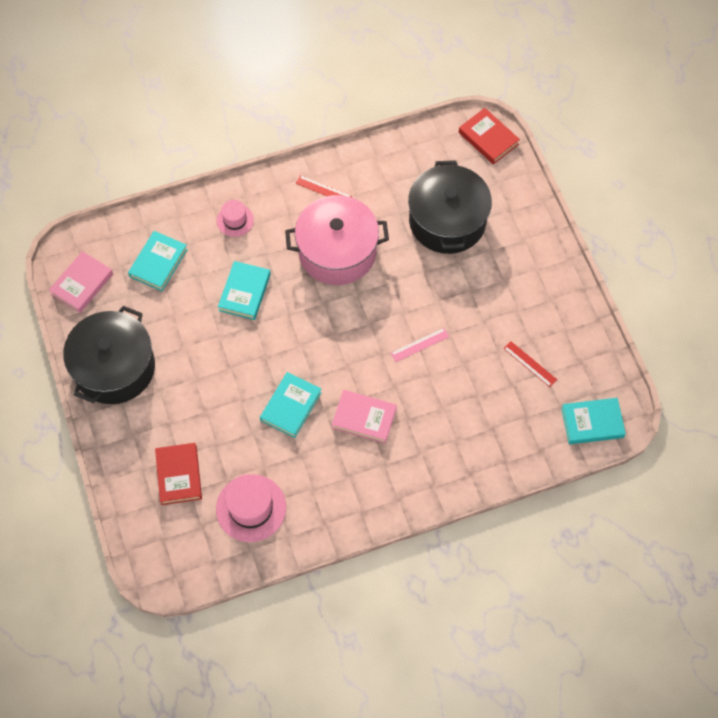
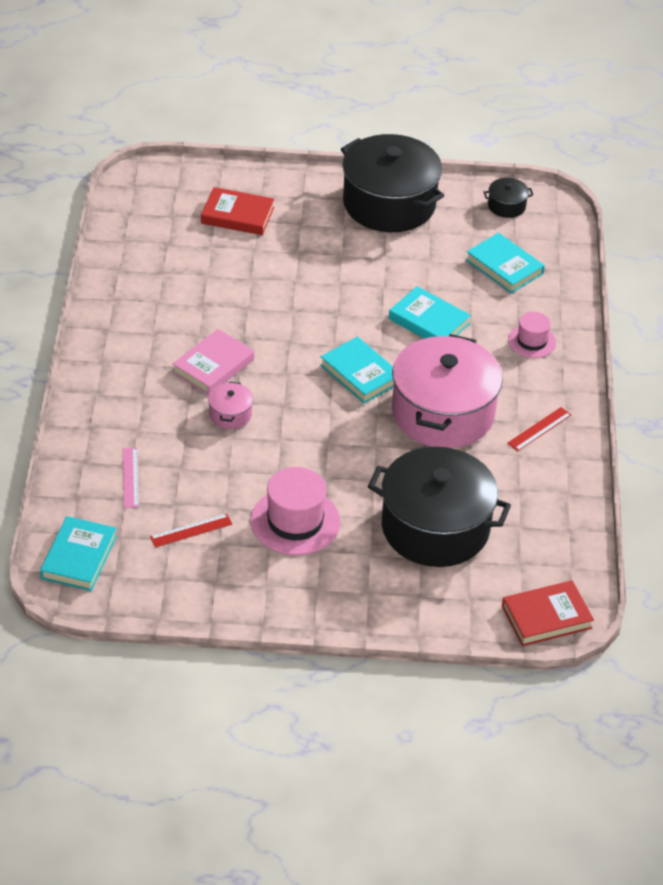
camera: 110 degrees right, 20 degrees down
pink book [49,251,113,313] -> black pot [484,178,533,218]
pink hat [216,474,286,542] -> pink hat moved to [250,467,340,555]
turquoise book [260,372,322,438] -> turquoise book moved to [320,337,394,404]
pink ruler [391,328,449,362] -> pink ruler moved to [123,448,139,508]
none -> pink pot [208,382,253,429]

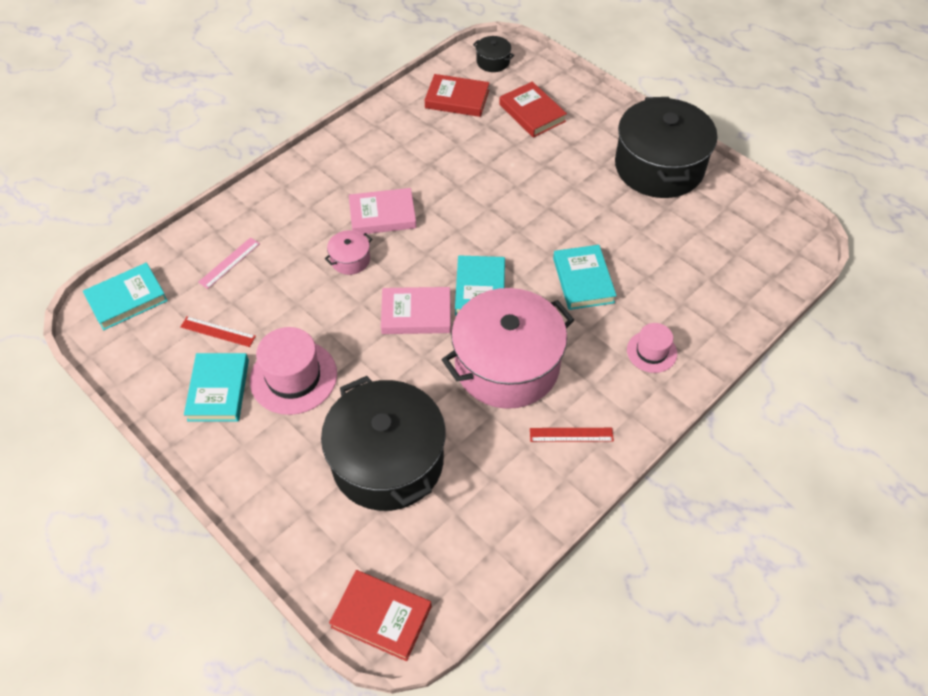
camera: 45 degrees right, 10 degrees up
turquoise book [466,233,545,294] -> turquoise book moved to [184,353,249,422]
black pot [484,178,533,218] -> black pot moved to [473,36,514,72]
none -> pink book [381,287,451,334]
none -> red book [425,74,489,117]

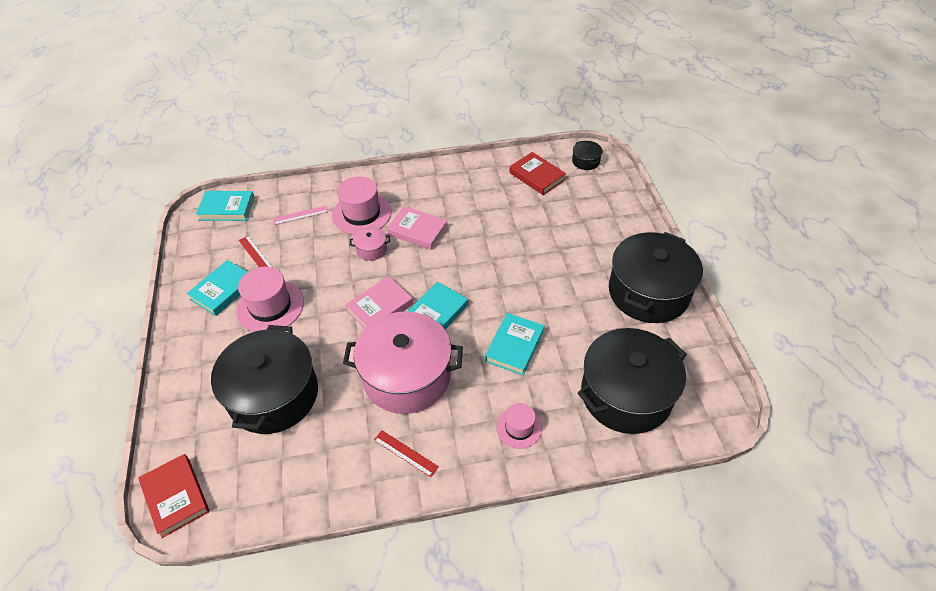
camera: 35 degrees right, 5 degrees down
pink book [381,287,451,334] -> pink book turned 75 degrees counterclockwise [345,276,413,329]
red book [499,82,567,138] -> none
none -> pink hat [332,176,392,235]
none -> black pot [578,328,687,434]

